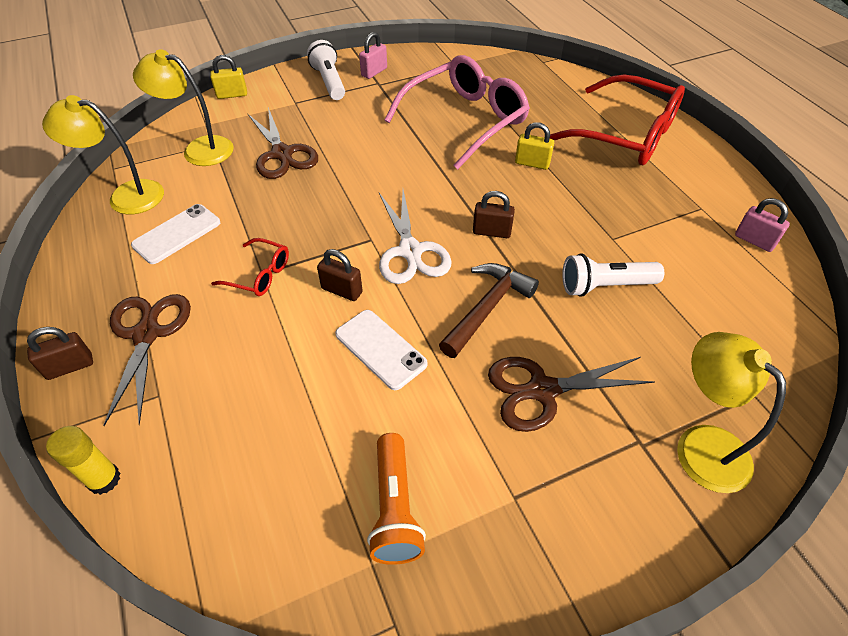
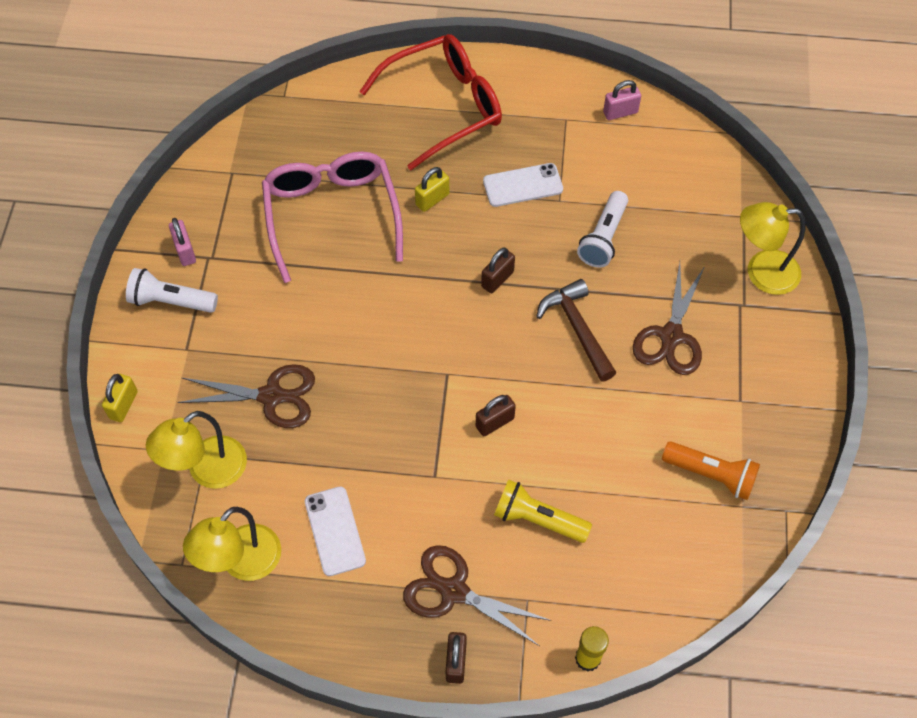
camera: 60 degrees left, 10 degrees up
red glasses [211,238,289,296] -> none
white phone [335,310,428,390] -> white phone moved to [483,163,563,207]
white scissors [379,190,452,284] -> none
none -> yellow flashlight [494,479,592,543]

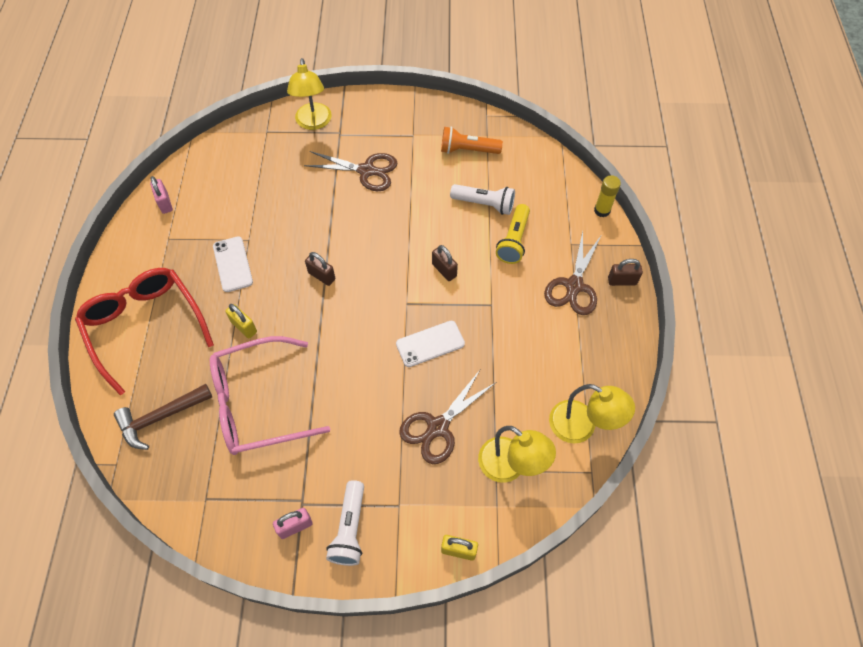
camera: 95 degrees left, 0 degrees up
brown scissors [178,364,315,428] -> brown scissors turned 135 degrees counterclockwise [399,370,496,464]
white phone [305,487,366,576] -> white phone moved to [396,321,465,367]
brown hammer [536,279,616,381] -> brown hammer moved to [114,384,212,450]
white flashlight [577,191,628,268] -> white flashlight moved to [450,184,515,215]
orange flashlight [662,441,760,500] -> orange flashlight turned 105 degrees counterclockwise [441,126,503,154]

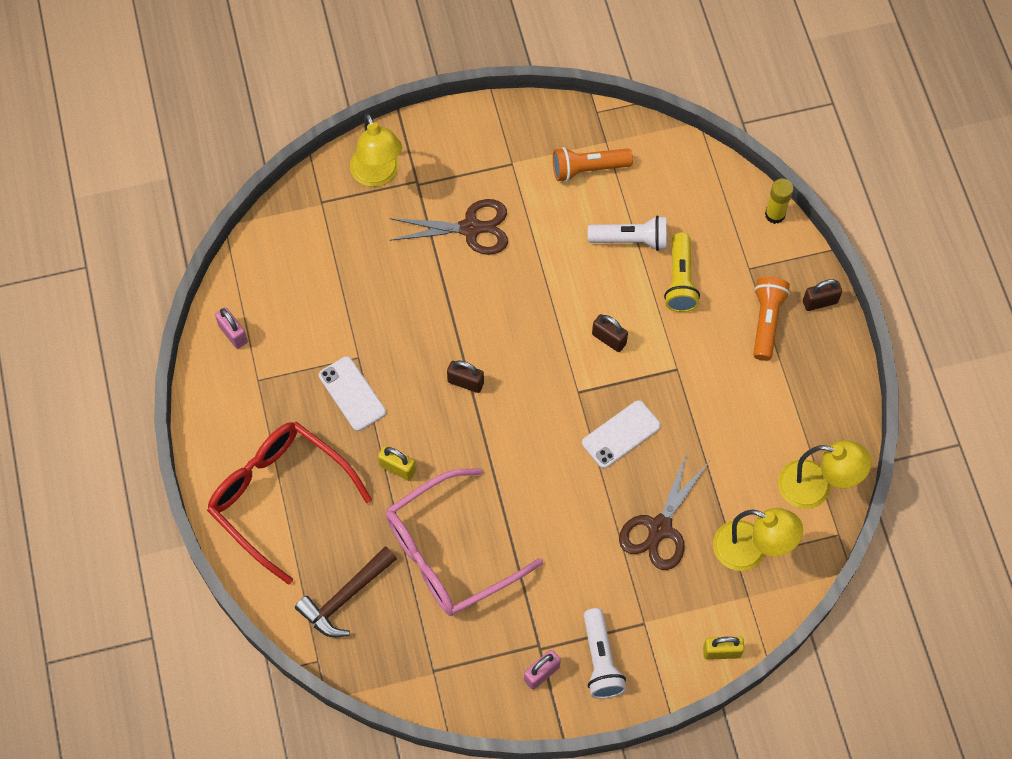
camera: 15 degrees left, 5 degrees up
brown scissors [544,231,601,315] -> orange flashlight [753,277,790,361]

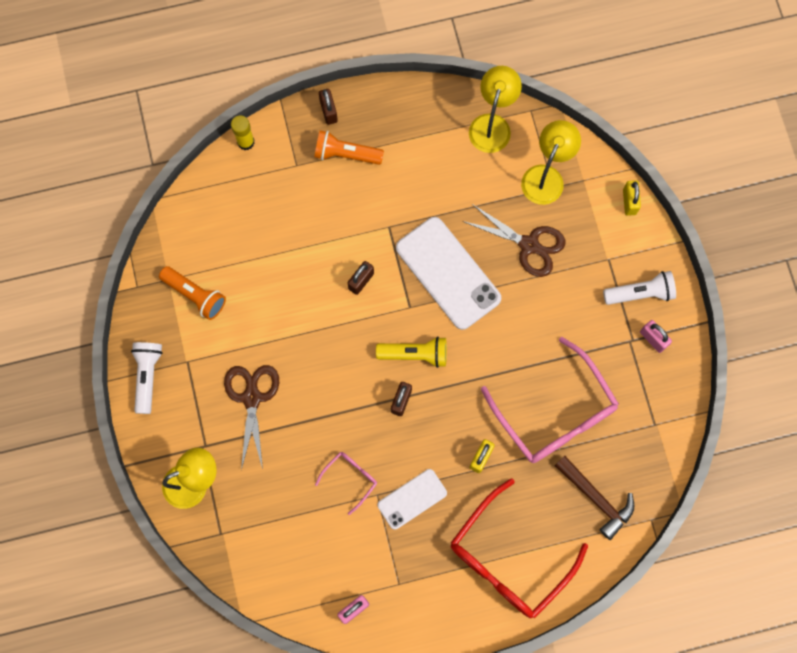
camera: 90 degrees left, 10 degrees up
orange flashlight [553,147,633,182] -> orange flashlight turned 45 degrees counterclockwise [159,266,226,320]
white phone [582,400,661,468] -> white phone [396,217,501,330], size x1.76
white flashlight [588,216,667,251] -> white flashlight moved to [131,342,163,414]
yellow flashlight [664,233,700,312] -> yellow flashlight moved to [376,336,447,368]
none -> pink glasses [315,452,377,515]

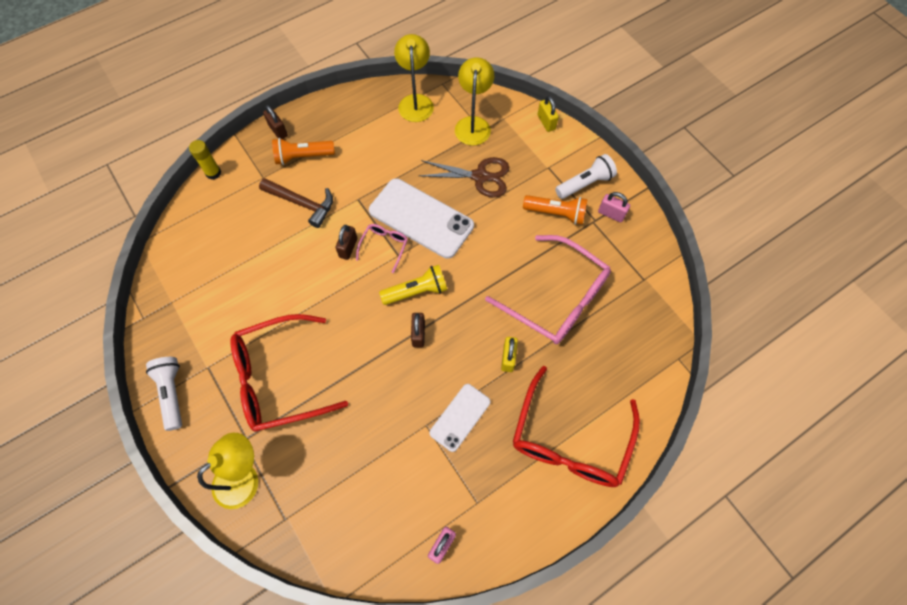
camera: 20 degrees left, 10 degrees down
orange flashlight [159,266,226,320] -> orange flashlight moved to [523,195,588,225]
brown scissors [224,365,279,470] -> red glasses [230,314,348,432]
pink glasses [315,452,377,515] -> pink glasses moved to [356,224,408,273]
brown hammer [555,456,634,540] -> brown hammer moved to [259,178,333,228]

